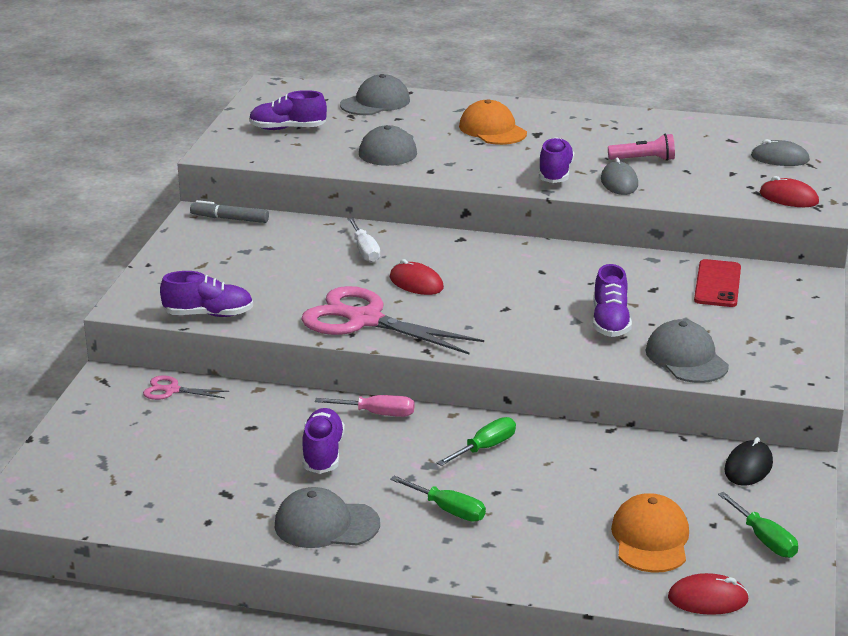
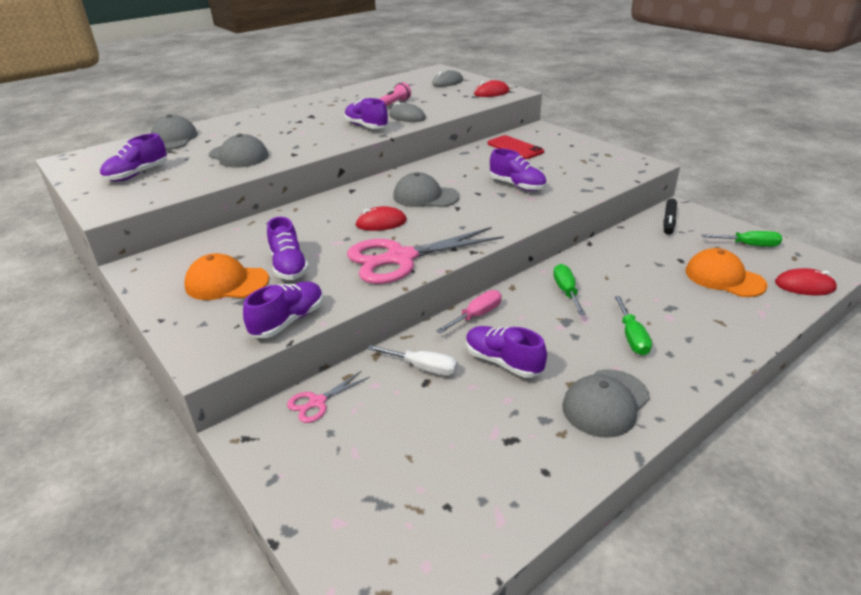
camera: 50 degrees left, 5 degrees up
grey marker [190,200,269,223] -> none
white screwdriver [348,218,380,263] -> white screwdriver moved to [368,345,458,376]
green screwdriver [390,476,486,522] -> green screwdriver turned 105 degrees clockwise [615,296,652,355]
orange cap [459,99,527,145] -> orange cap moved to [184,253,269,300]
grey cap [646,319,729,383] -> grey cap moved to [393,172,460,207]
red mouse [668,573,749,615] -> red mouse turned 60 degrees clockwise [775,268,837,295]
black mouse [724,437,773,486] -> black marker [663,199,677,235]
none -> purple shoe [267,217,309,280]

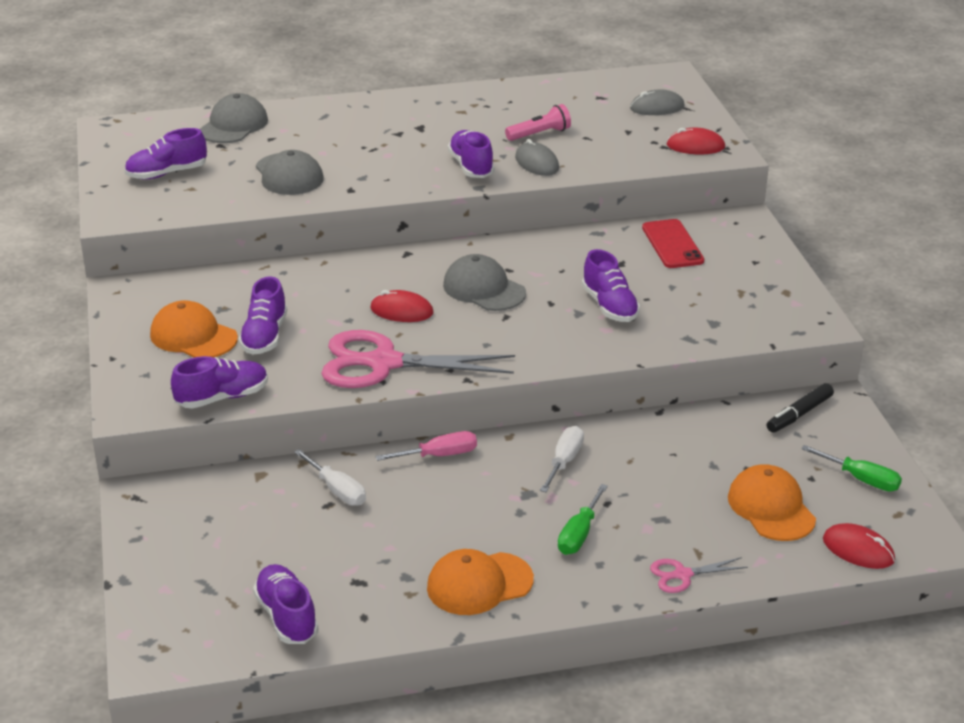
camera: 25 degrees right, 0 degrees up
pink scissors [287,371,370,423] -> pink scissors moved to [650,557,748,593]
purple shoe [466,326,547,378] -> purple shoe moved to [253,564,318,644]
green screwdriver [553,264,585,315] -> white screwdriver [540,426,584,492]
grey cap [562,369,650,438] -> orange cap [427,549,534,615]

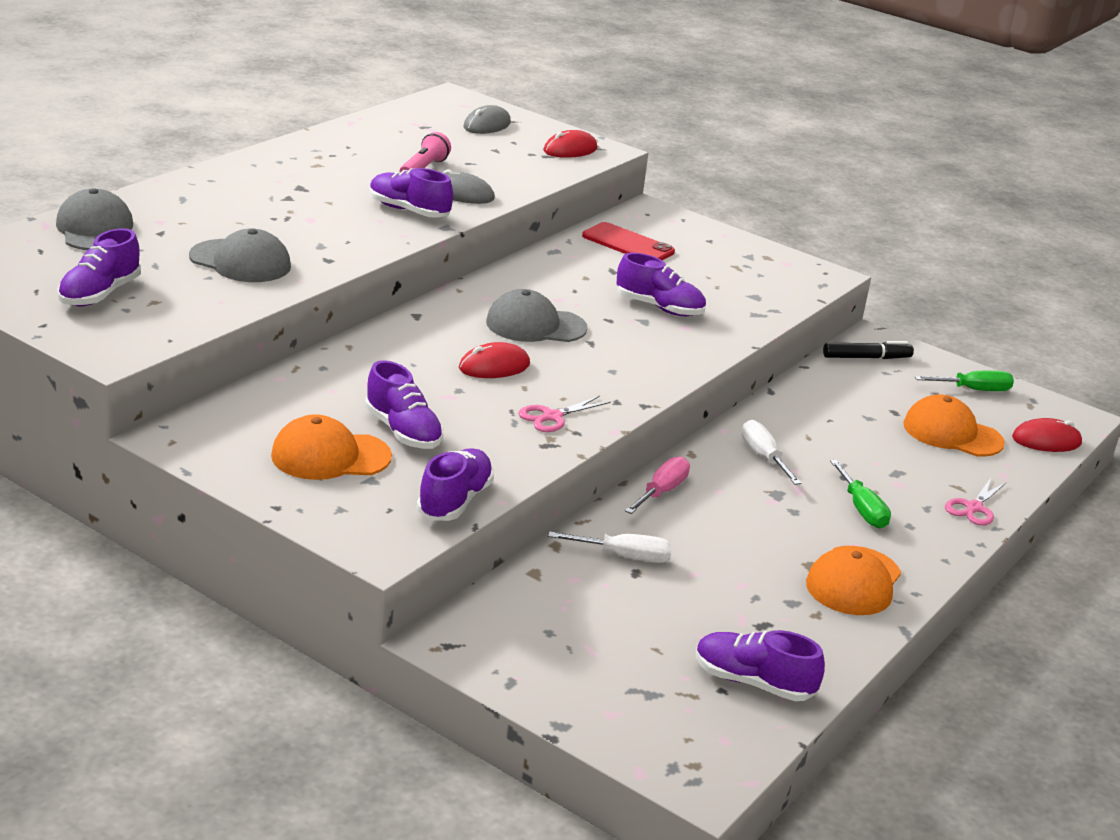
camera: 45 degrees left, 5 degrees down
pink scissors [321,330,515,388] -> pink scissors [518,396,611,432], size x0.45
black marker [766,383,834,433] -> black marker turned 105 degrees counterclockwise [823,341,914,359]

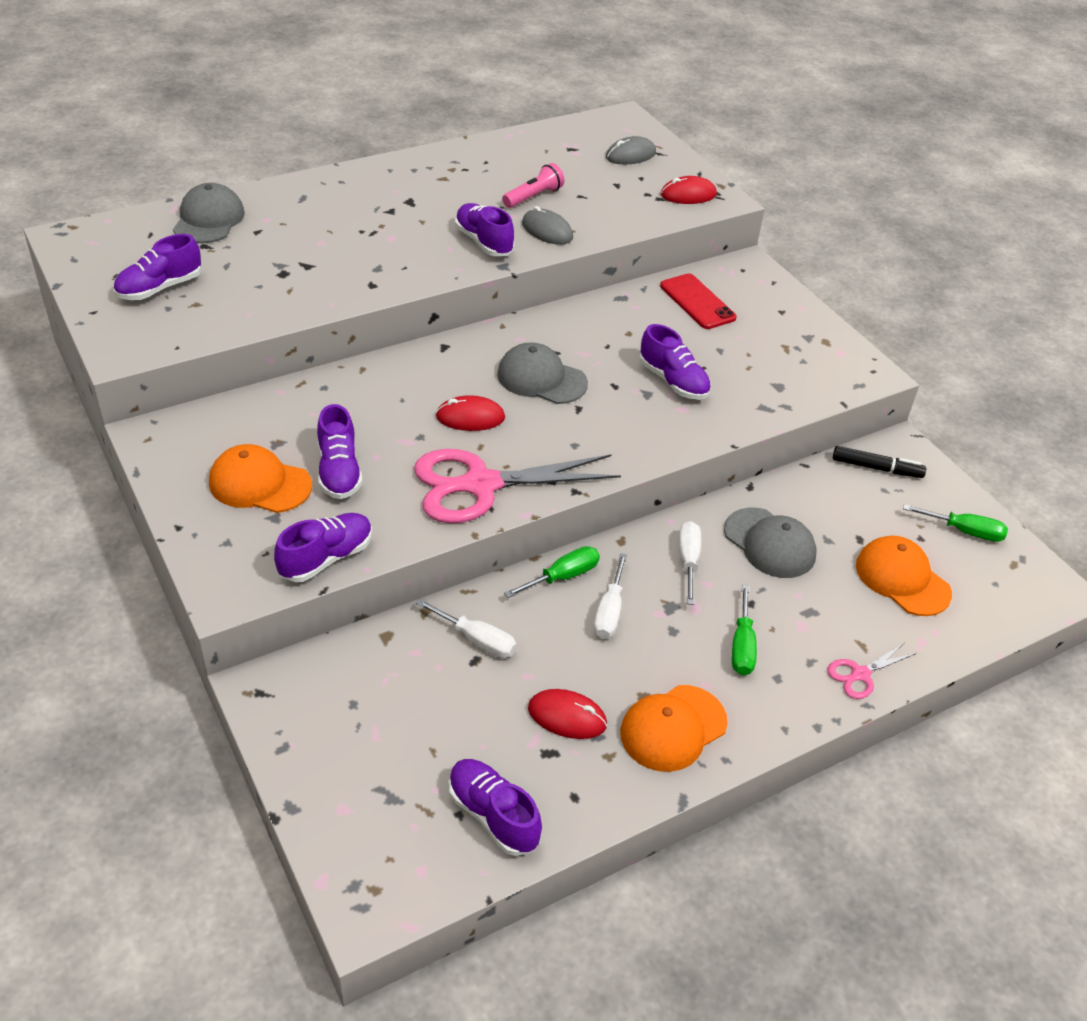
camera: 25 degrees right, 15 degrees up
grey cap [189,229,291,282] -> grey cap moved to [724,508,817,578]
pink scissors [518,396,611,432] -> pink scissors [414,449,621,523], size x2.22
pink screwdriver [625,456,690,514] -> green screwdriver [504,546,600,598]
red mouse [1012,418,1082,452] -> red mouse moved to [528,689,607,739]
none -> white screwdriver [594,553,627,639]

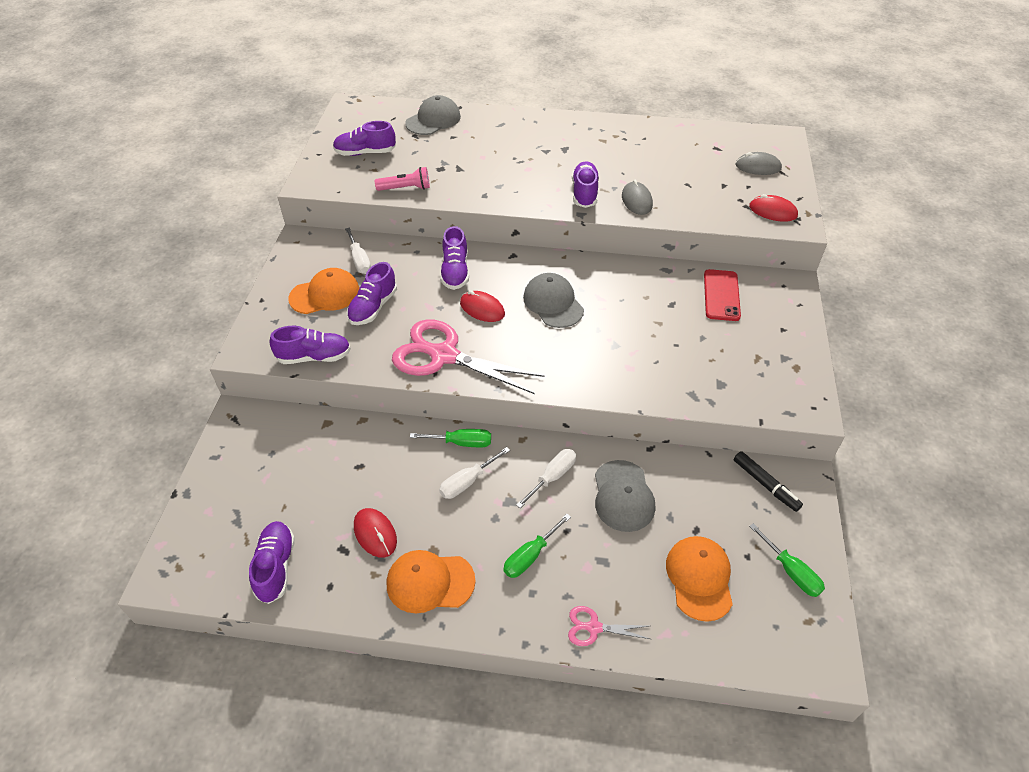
camera: 40 degrees right, 5 degrees up
orange cap [209,444,312,513] -> orange cap turned 105 degrees clockwise [288,268,359,314]
white screwdriver [416,599,517,658] -> white screwdriver moved to [345,227,371,274]
pink flashlight [502,163,564,208] -> pink flashlight moved to [375,167,430,191]
purple shoe [639,324,711,400] -> purple shoe moved to [440,226,469,290]

